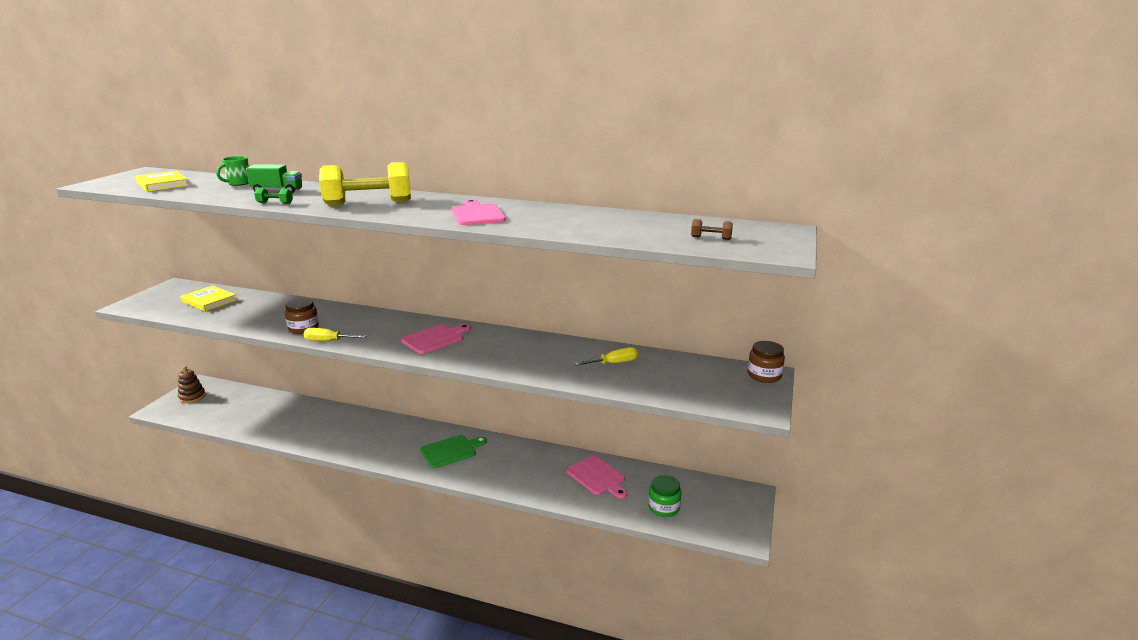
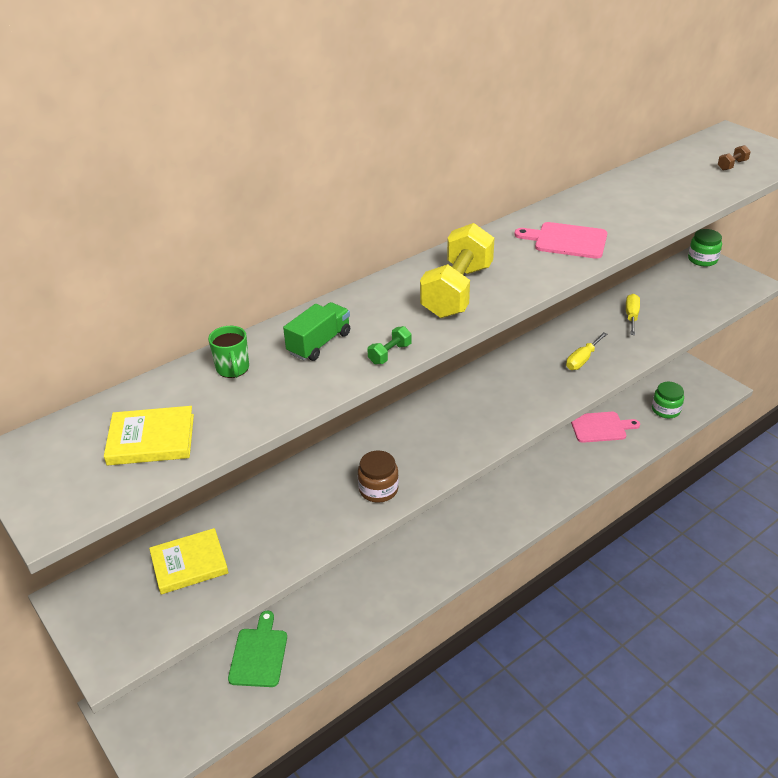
camera: 55 degrees left, 15 degrees up
brown stacking toy [178,366,206,403] -> none
yellow screwdriver [304,328,366,341] -> yellow screwdriver moved to [566,332,607,370]
pink cutting board [401,324,471,354] -> none
green cutting board [421,435,487,468] -> green cutting board moved to [228,611,287,687]
brown jar [748,341,785,383] -> green jar [688,229,722,267]

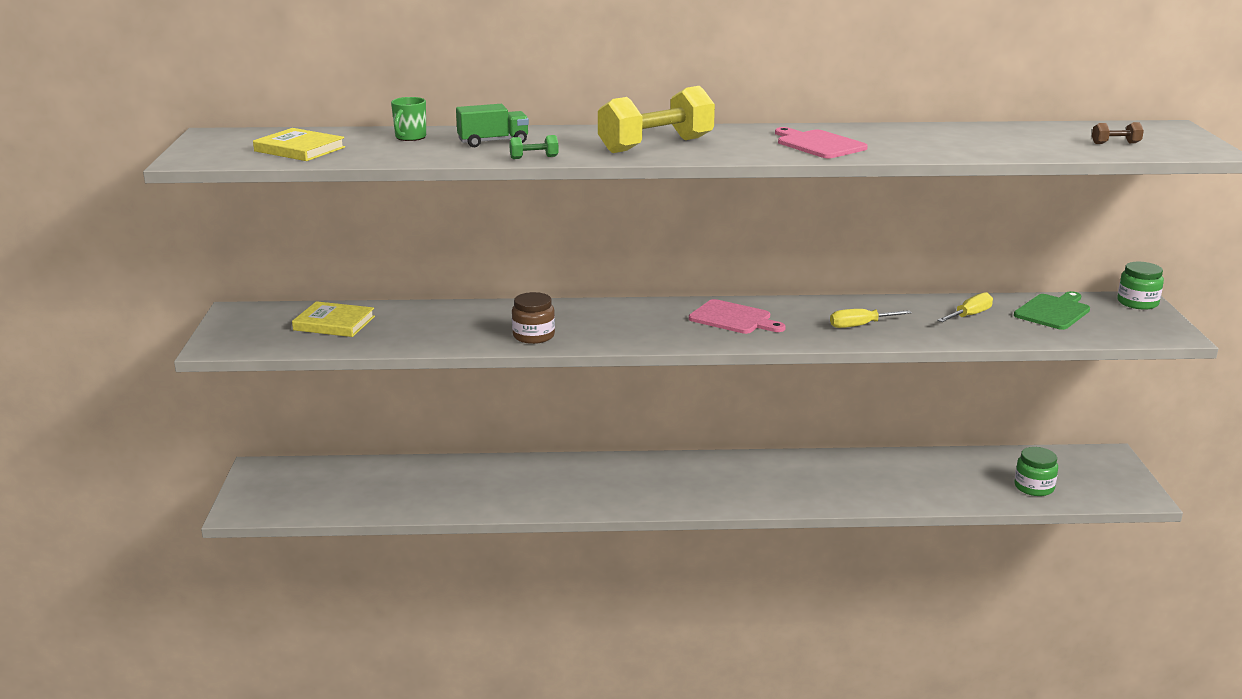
camera: 35 degrees right, 15 degrees down
green cutting board [228,611,287,687] -> green cutting board moved to [1014,291,1090,330]
pink cutting board [571,412,640,443] -> pink cutting board moved to [689,299,786,334]

